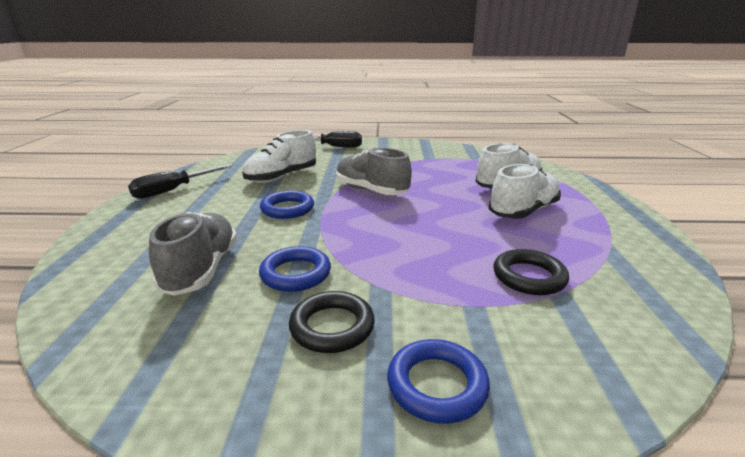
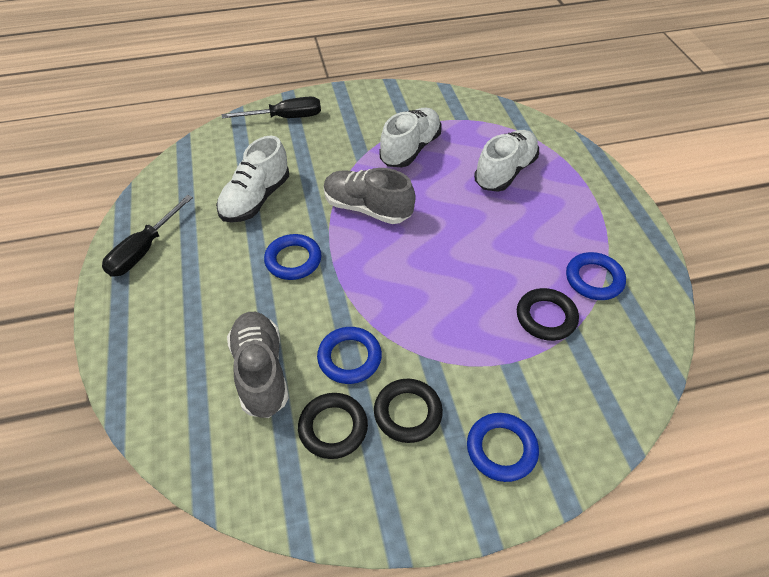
camera: 15 degrees left, 25 degrees up
white shoe [489,164,561,219] -> white shoe moved to [379,108,441,167]
none -> black ring [298,393,368,459]
none -> blue ring [566,252,626,300]

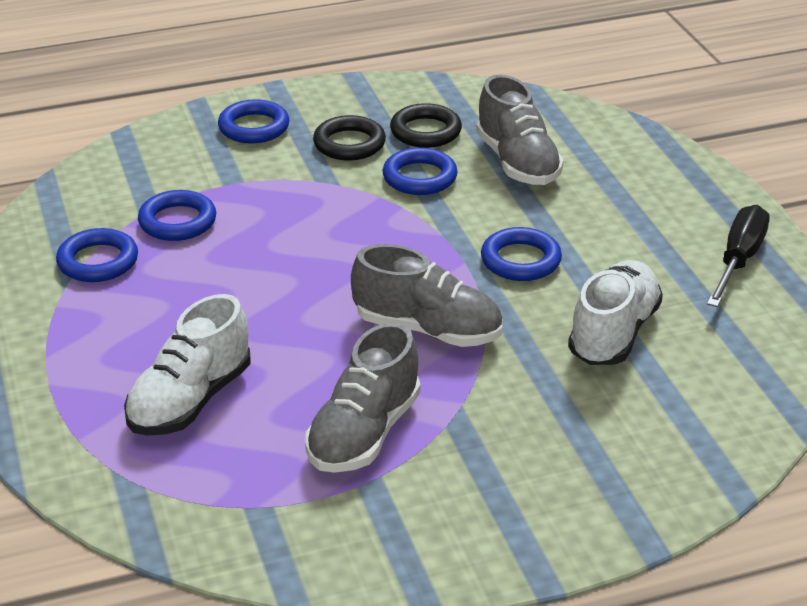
camera: 175 degrees right, 15 degrees down
black screwdriver [222,97,321,119] -> none
white shoe [379,108,441,167] -> grey shoe [305,322,421,473]
black ring [517,288,579,341] -> blue ring [138,190,216,241]

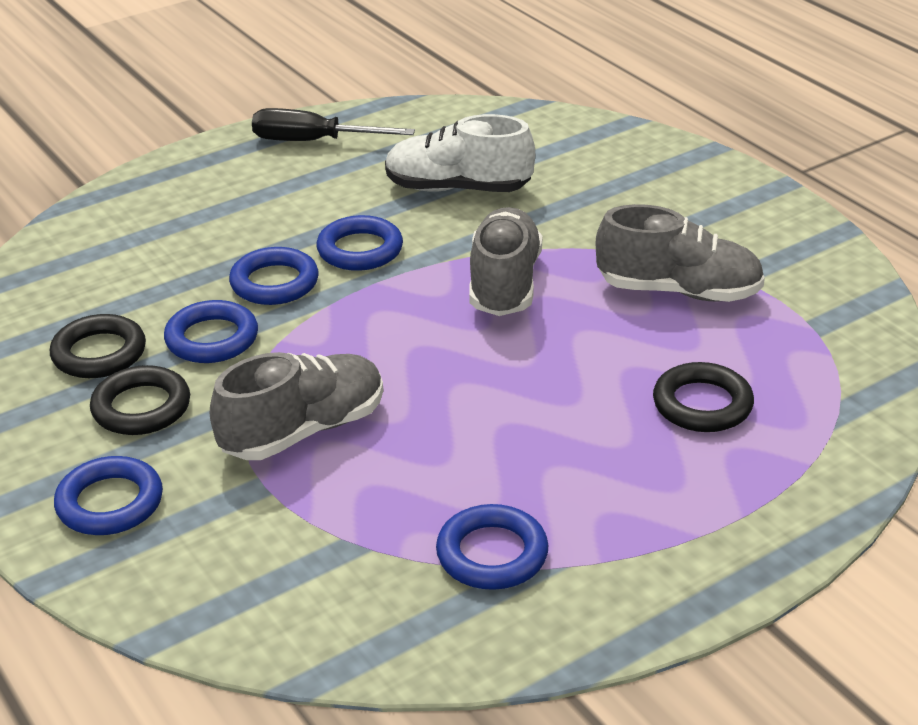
camera: 105 degrees left, 0 degrees up
white shoe [124,294,251,435] -> black ring [653,362,754,432]
blue ring [138,190,216,241] -> blue ring moved to [229,247,319,305]
grey shoe [476,75,564,185] -> grey shoe moved to [210,352,383,460]

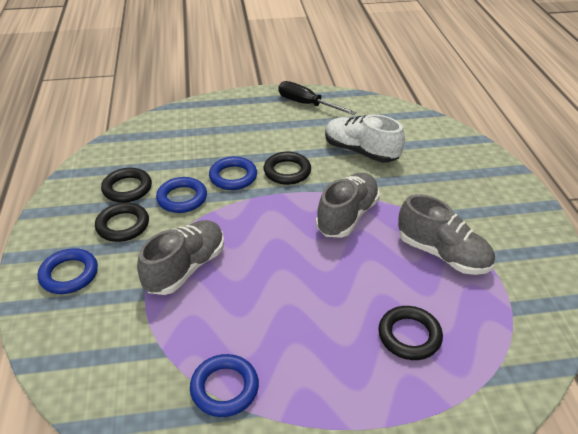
camera: 25 degrees right, 5 degrees up
grey shoe [210,352,383,460] -> grey shoe turned 45 degrees counterclockwise [137,220,224,295]
blue ring [316,215,403,271] -> black ring [264,152,311,185]

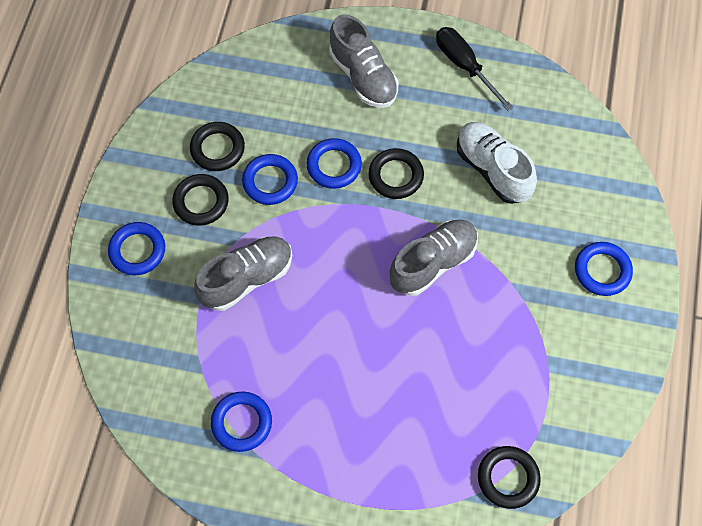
camera: 20 degrees right, 25 degrees up
black ring [378,306,443,360] -> black ring moved to [478,446,541,509]
grey shoe [398,194,495,275] -> grey shoe moved to [329,14,398,108]
none -> blue ring [575,242,633,296]

